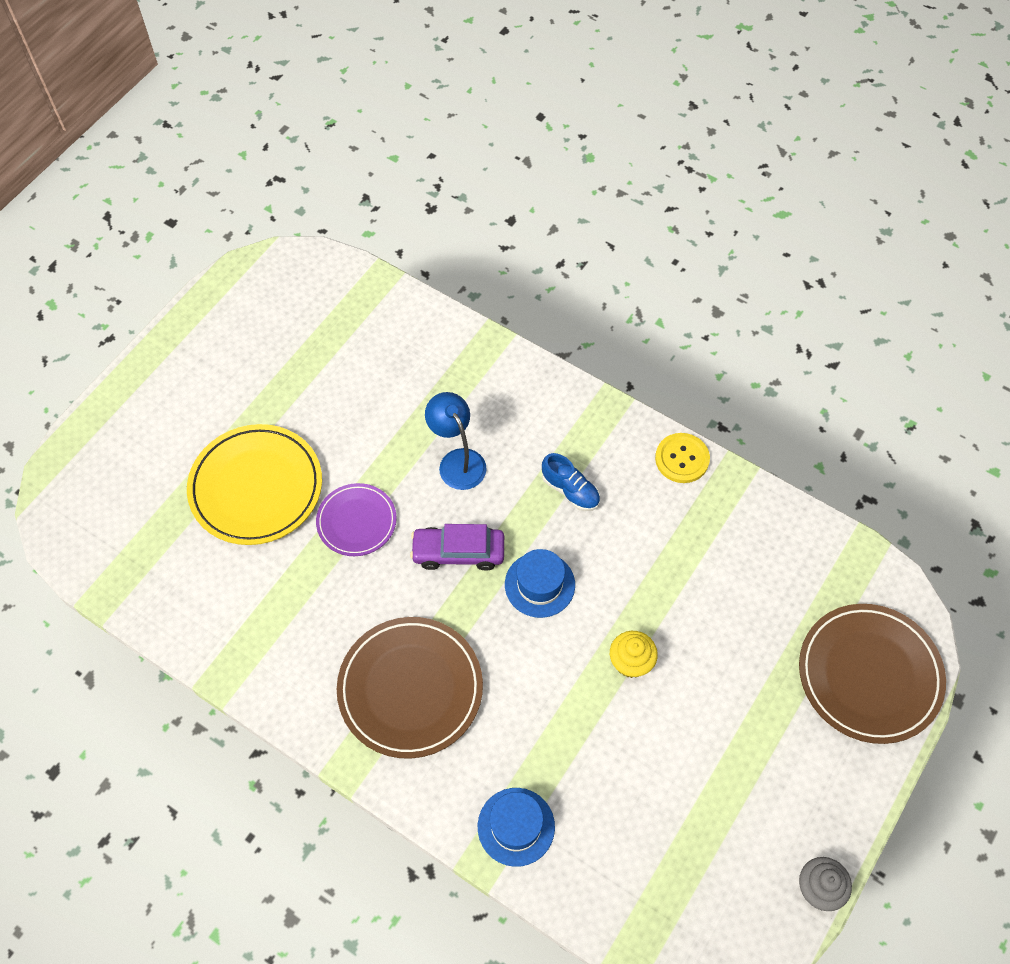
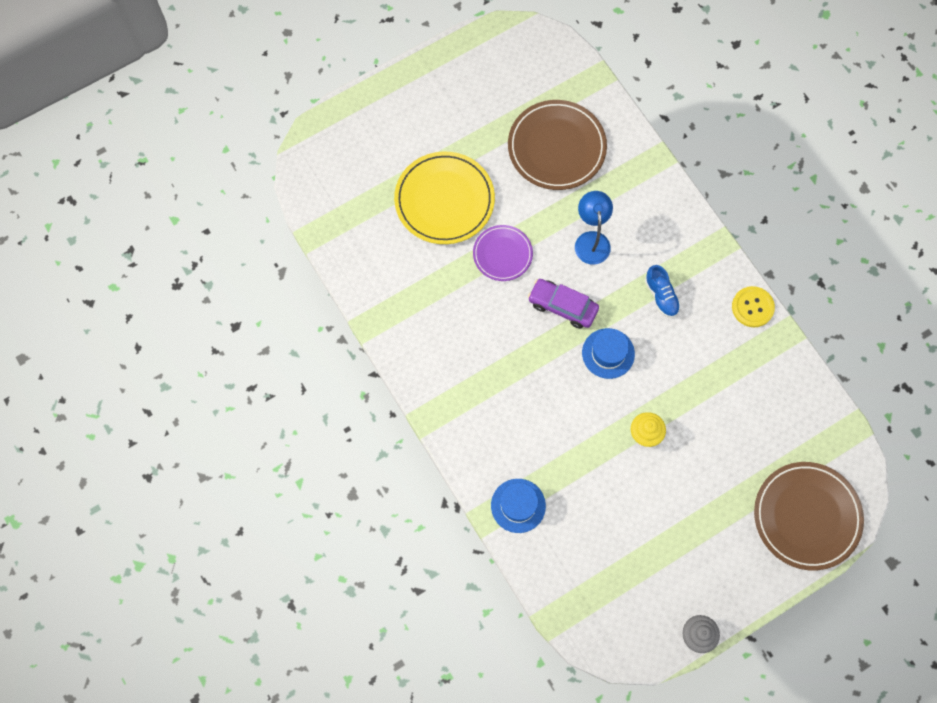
camera: 25 degrees right, 10 degrees up
brown plate [337,617,483,759] -> brown plate moved to [508,100,607,190]

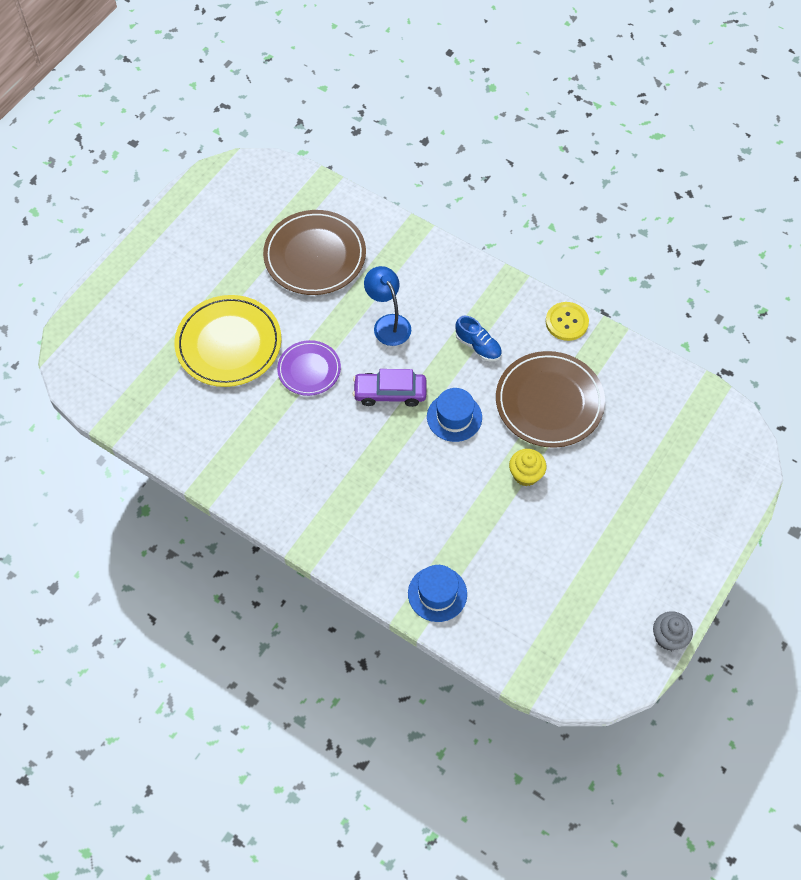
camera: 25 degrees left, 10 degrees down
brown plate [754,462,864,570] -> brown plate moved to [496,351,605,448]

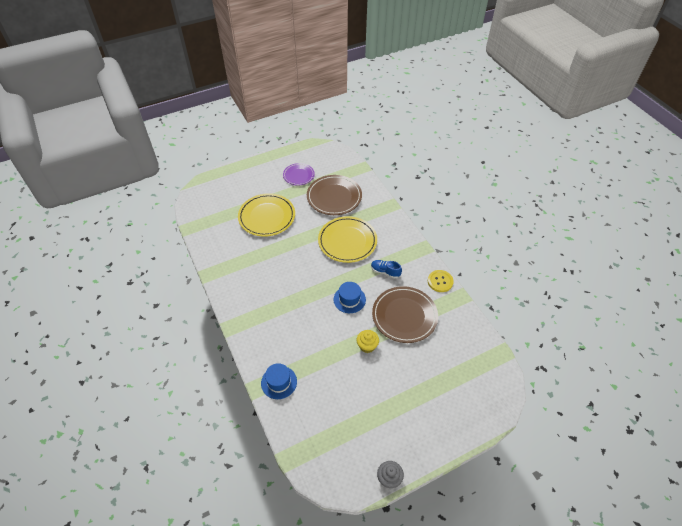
camera: 30 degrees right, 10 degrees down
purple plate [277,340,341,396] -> purple plate moved to [283,163,315,186]
purple car [353,369,426,407] -> none
blue lamp [364,266,411,346] -> yellow plate [318,216,377,263]
blue shoe [456,316,502,361] -> blue shoe turned 135 degrees clockwise [371,260,402,279]

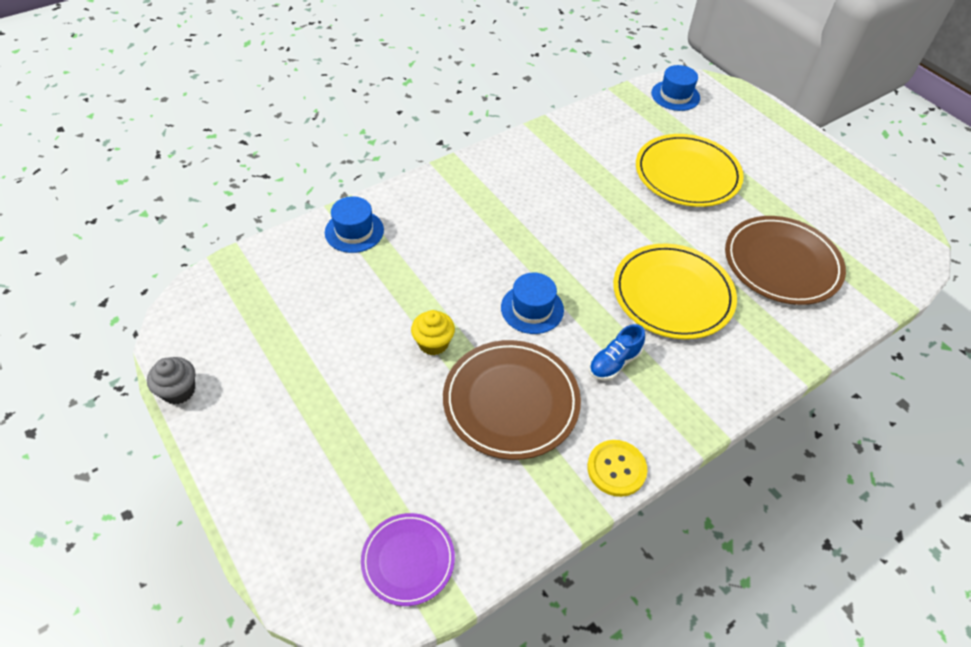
camera: 80 degrees right, 0 degrees up
purple plate [283,163,315,186] -> purple plate moved to [361,513,455,606]
blue shoe [371,260,402,279] -> blue shoe turned 150 degrees counterclockwise [589,324,645,381]
none -> blue hat [651,65,700,111]

